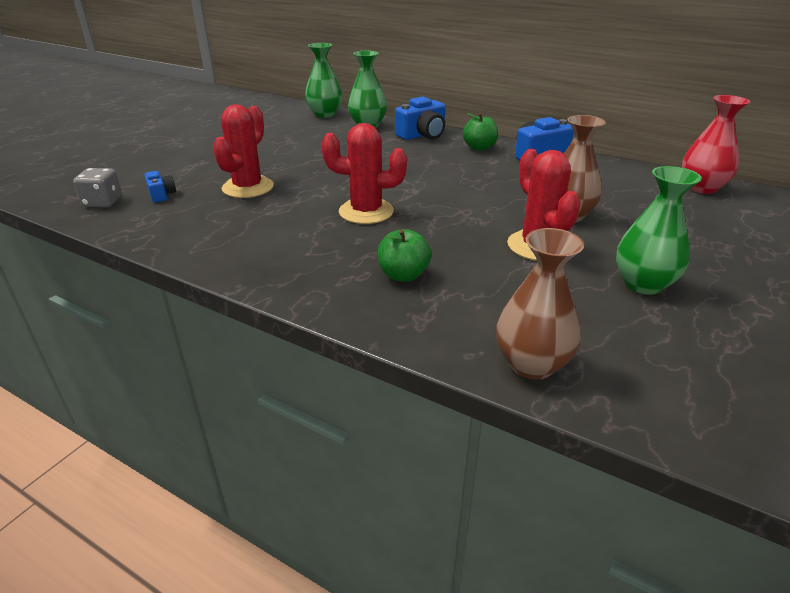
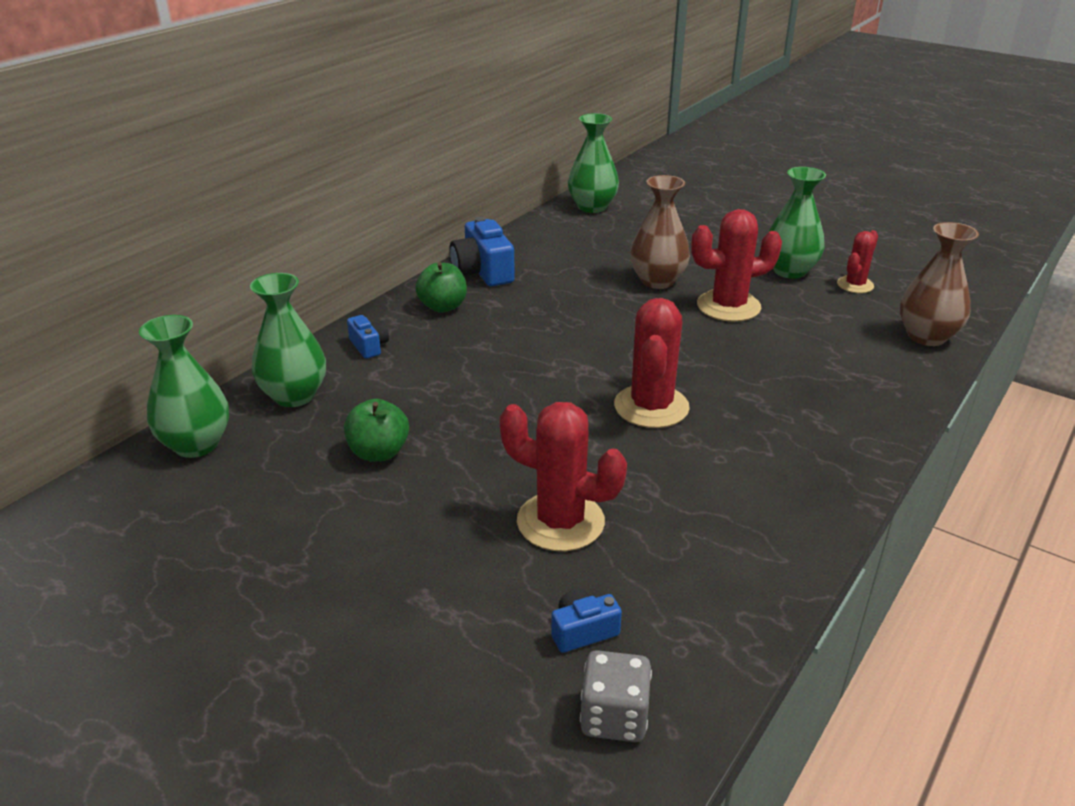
camera: 85 degrees left, 0 degrees up
green apple [378,229,431,282] -> green apple moved to [344,399,409,462]
blue camera [395,97,445,140] -> blue camera [347,315,389,359], size x0.55
red vase [682,95,750,194] -> green vase [568,113,619,213]
none -> red cactus [837,230,878,293]

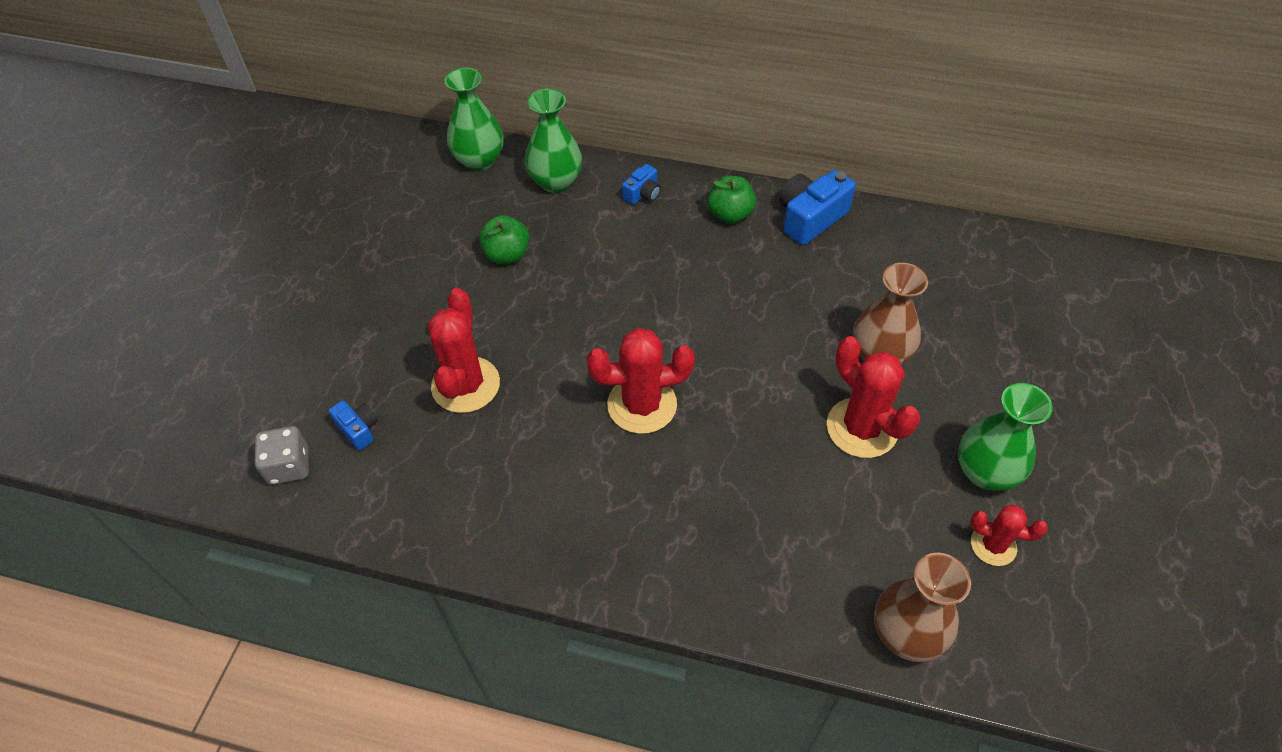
camera: 70 degrees right, 20 degrees up
green vase [568,113,619,213] -> none

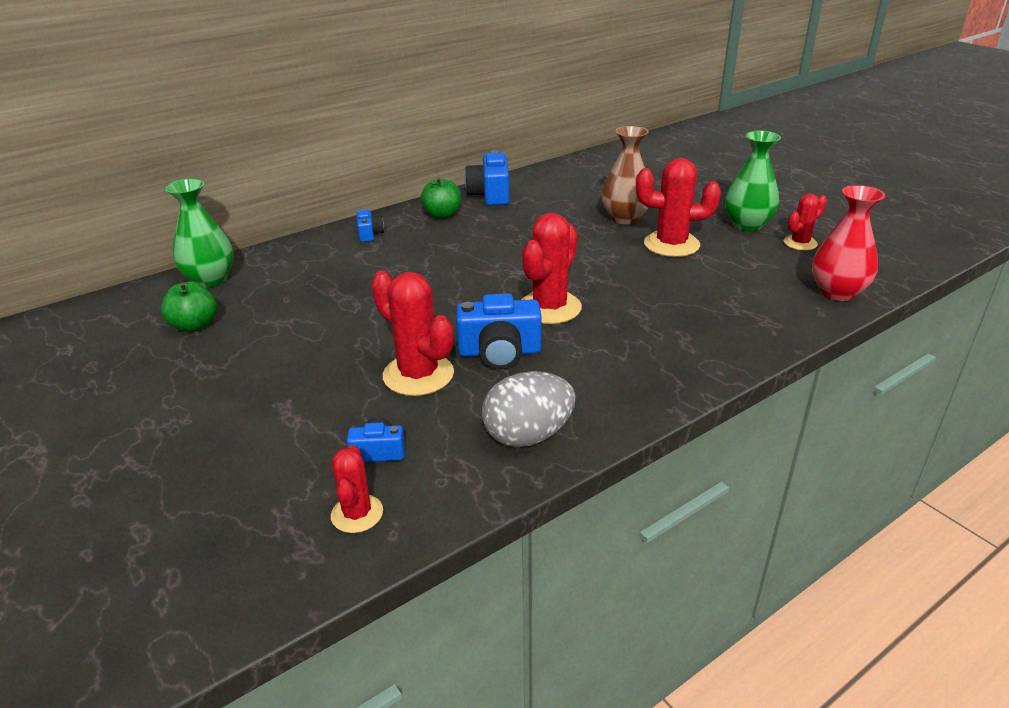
camera: 50 degrees left, 20 degrees down
grey dice [254,426,309,485] -> red cactus [331,445,383,533]
green apple [479,215,530,264] -> green apple moved to [161,281,217,332]
green vase [525,89,582,193] -> none
brown vase [874,553,971,662] -> red vase [812,185,885,301]
none -> blue camera [456,293,542,369]
none -> grey egg [482,371,576,447]

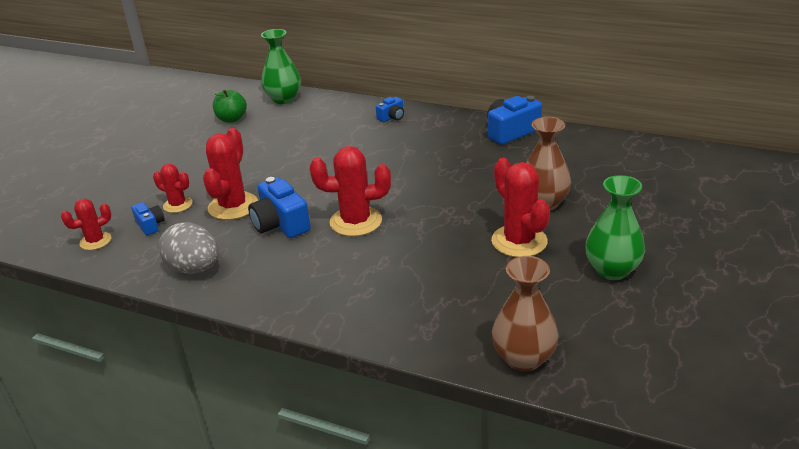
camera: 60 degrees right, 0 degrees up
green apple [421,178,461,219] -> none
red cactus [784,193,827,250] -> red cactus moved to [153,164,192,213]
red vase [812,185,885,301] -> brown vase [492,256,559,372]

